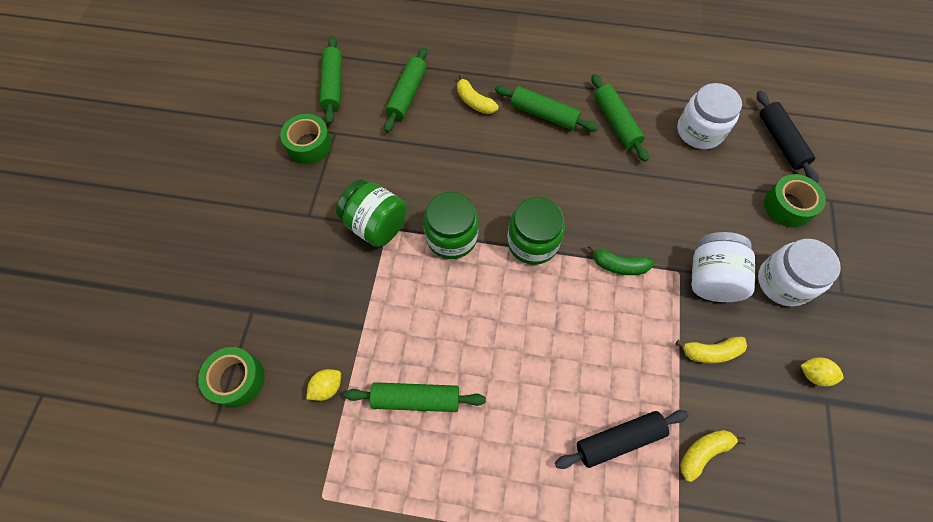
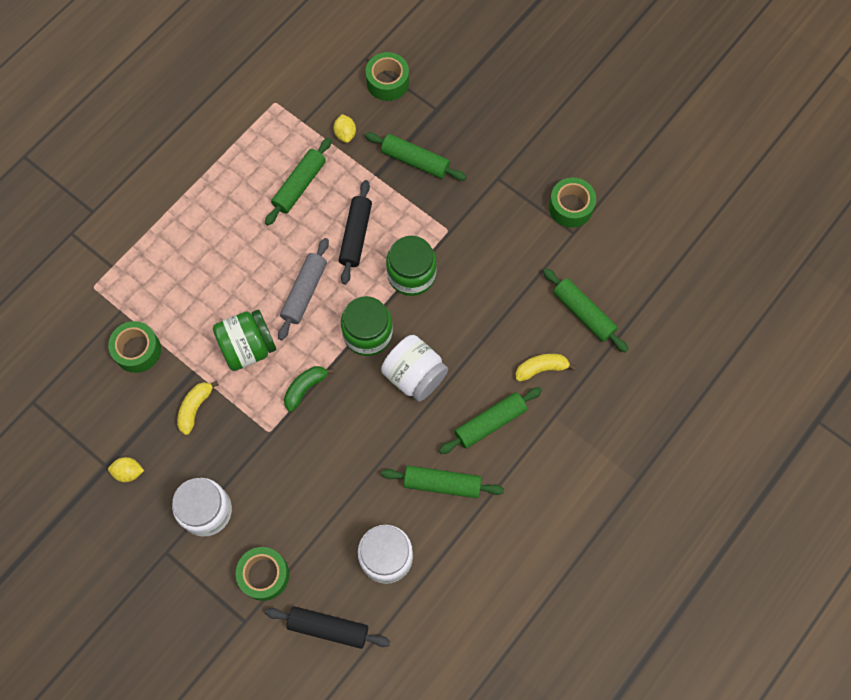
camera: 120 degrees right, 5 degrees up
green rolling pin [320,37,342,124] -> green rolling pin moved to [365,132,467,181]
green jar [336,179,407,247] -> green jar moved to [213,309,276,371]
black rolling pin [555,410,689,469] -> black rolling pin moved to [339,180,372,284]
yellow banana [680,430,746,482] -> green tape [108,321,161,373]
white jar [692,232,755,302] -> white jar moved to [381,335,448,402]
yellow lemon [801,357,844,387] -> yellow lemon turned 45 degrees clockwise [108,457,144,482]
none -> grey rolling pin [278,238,329,340]

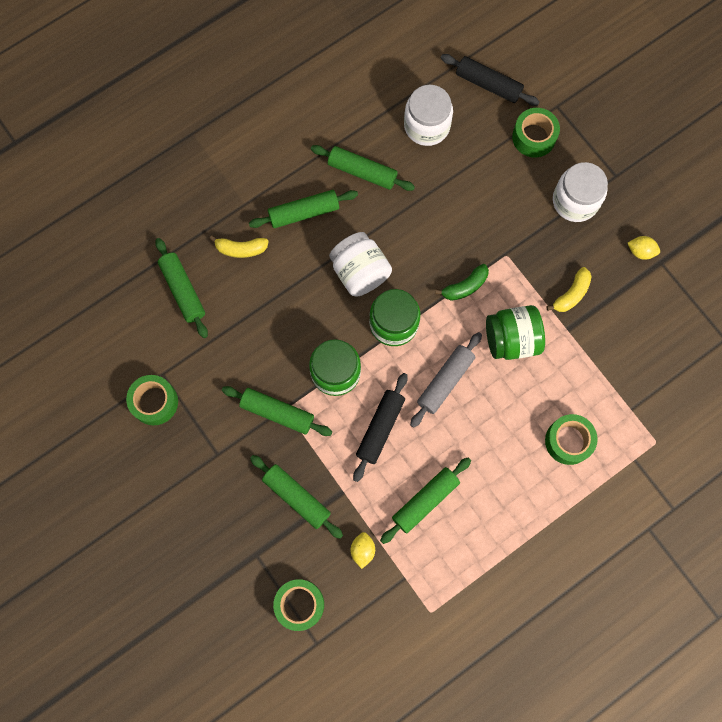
camera: 165 degrees left, 5 degrees up
green tape [108,321,161,373] -> green tape moved to [545,414,598,465]
none -> green rolling pin [222,386,332,436]

